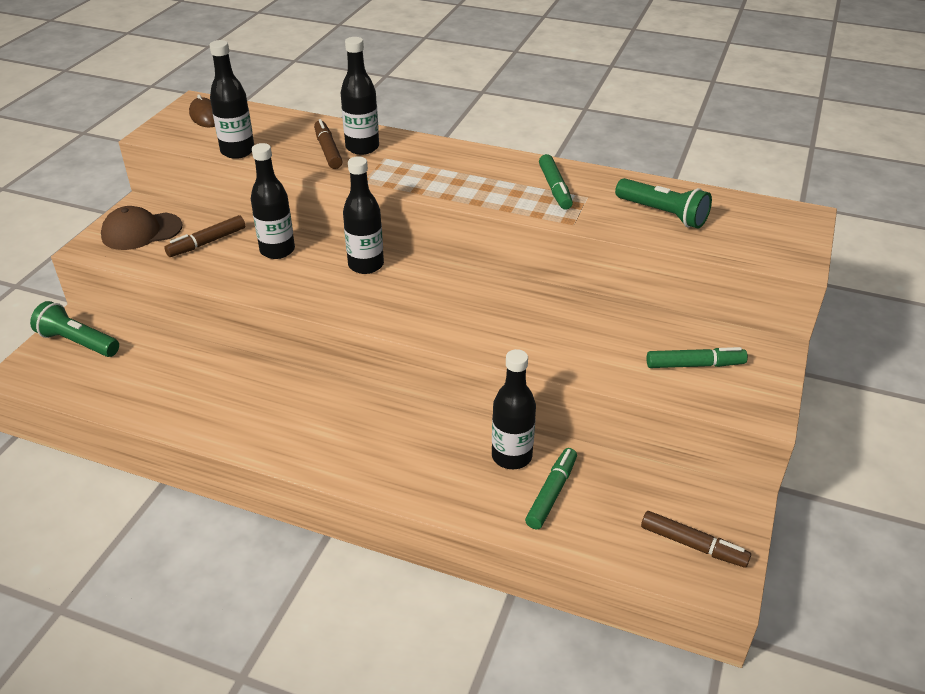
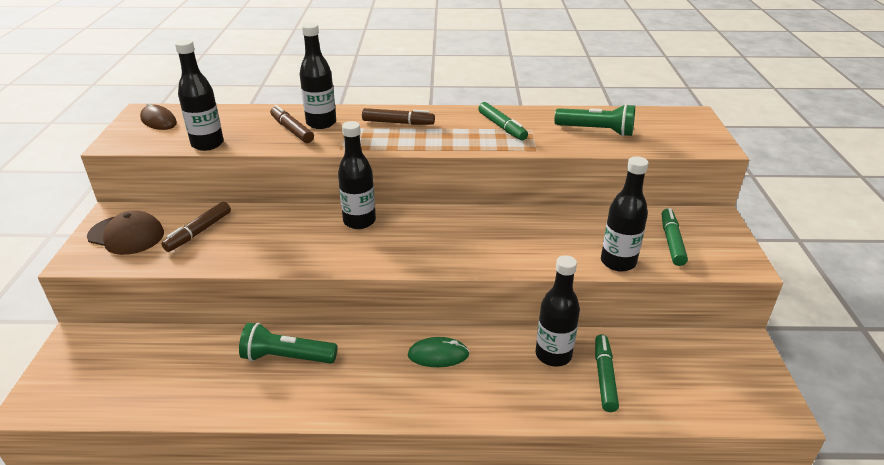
camera: 20 degrees left, 5 degrees down
green flashlight [30,301,119,357] -> green flashlight moved to [239,323,337,363]
brown cap [101,206,182,250] -> brown cap turned 120 degrees counterclockwise [87,210,164,255]
black bottle [251,143,295,259] -> black bottle moved to [601,156,649,272]
brown marker [641,511,751,568] -> brown marker moved to [362,108,435,125]
green marker [646,347,748,368] -> green marker turned 60 degrees counterclockwise [662,208,688,266]
none -> green mouse [408,337,469,367]

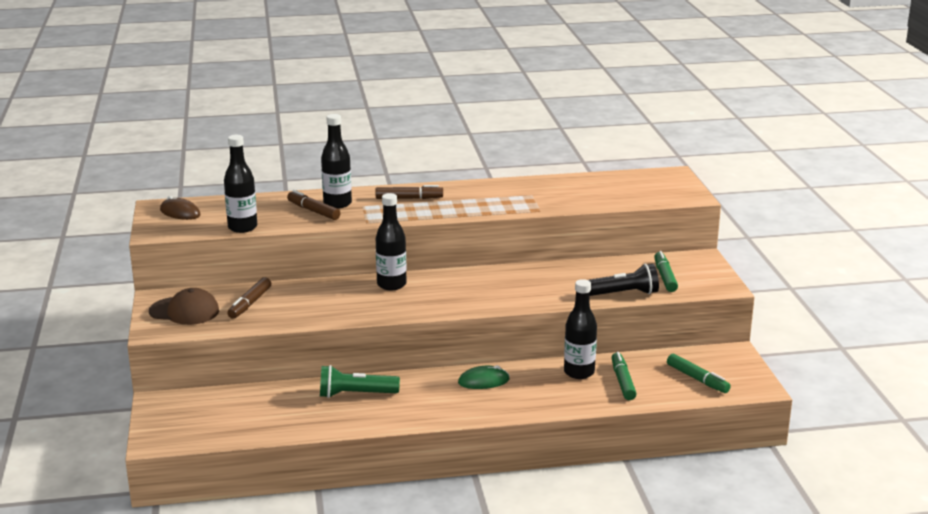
camera: 10 degrees left, 10 degrees down
green marker [478,102,528,140] -> green marker moved to [667,354,731,393]
green flashlight [555,104,635,137] -> none
black bottle [601,156,649,272] -> black flashlight [588,264,659,296]

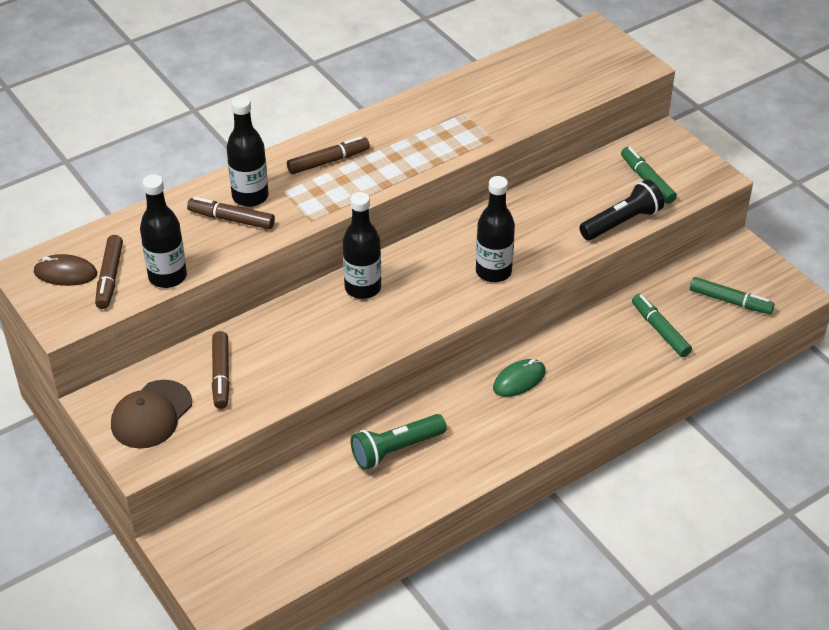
camera: 25 degrees left, 20 degrees up
brown cap [149,288,219,325] -> brown cap turned 135 degrees clockwise [111,380,192,449]
black bottle [564,279,597,379] -> black bottle moved to [476,176,515,282]
none -> brown marker [95,235,123,309]

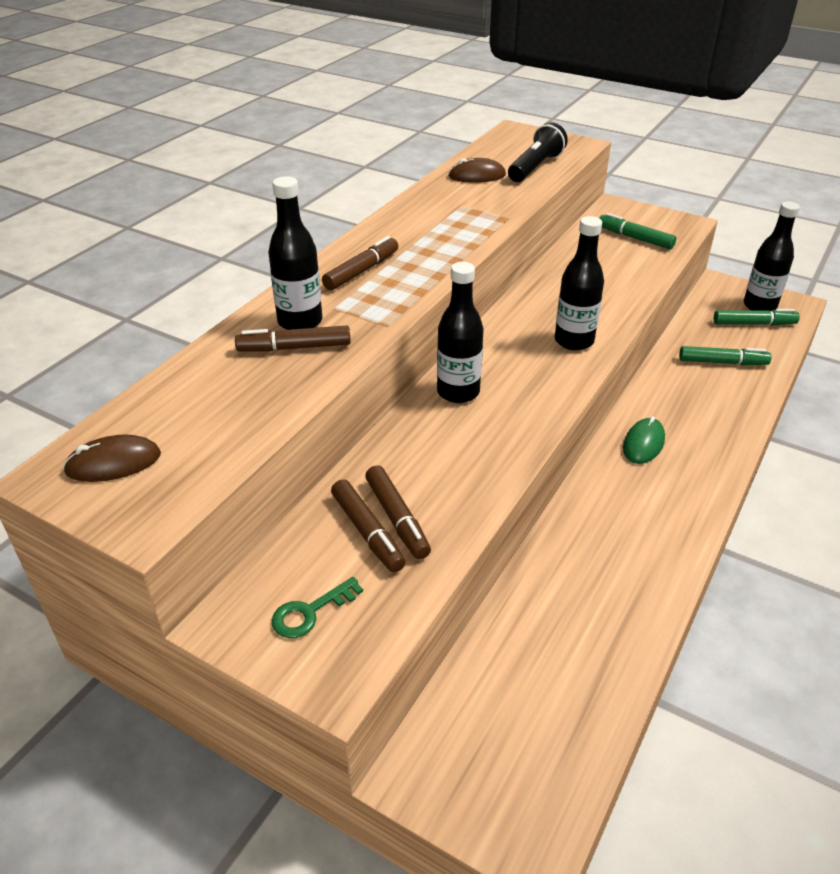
camera: 25 degrees left, 5 degrees down
brown marker [95,235,123,309] -> brown marker moved to [365,465,431,559]
brown cap [111,380,192,449] -> green key [272,577,363,638]
black bottle [140,175,187,288] -> black bottle moved to [744,202,800,311]
green flashlight [351,414,447,470] -> none
black flashlight [579,179,664,240] -> black flashlight moved to [508,122,568,182]
green marker [632,294,692,357] -> green marker turned 150 degrees clockwise [679,346,771,365]
none -> brown mouse [448,158,506,183]

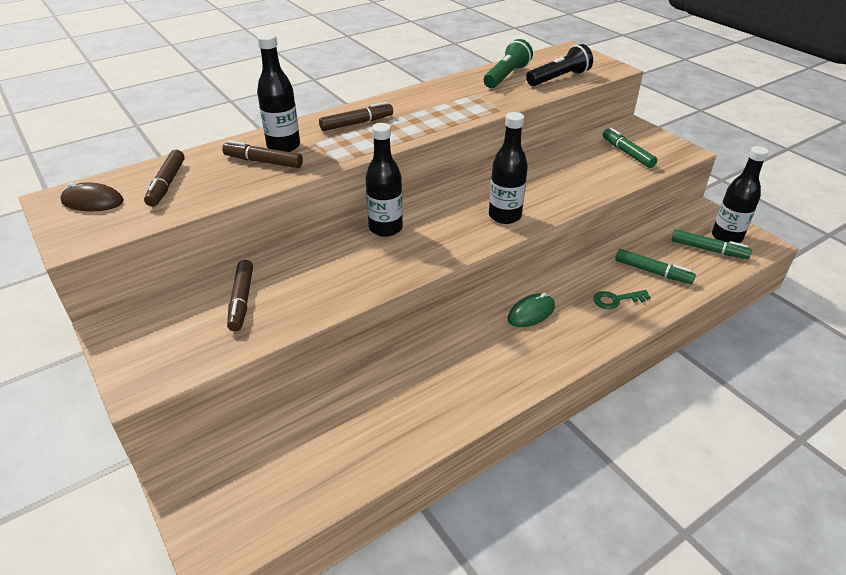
camera: 25 degrees right, 0 degrees up
green key [272,577,363,638] -> green key moved to [593,290,651,309]
brown marker [365,465,431,559] -> brown marker moved to [144,150,185,207]
brown mouse [448,158,506,183] -> green flashlight [484,39,533,88]

